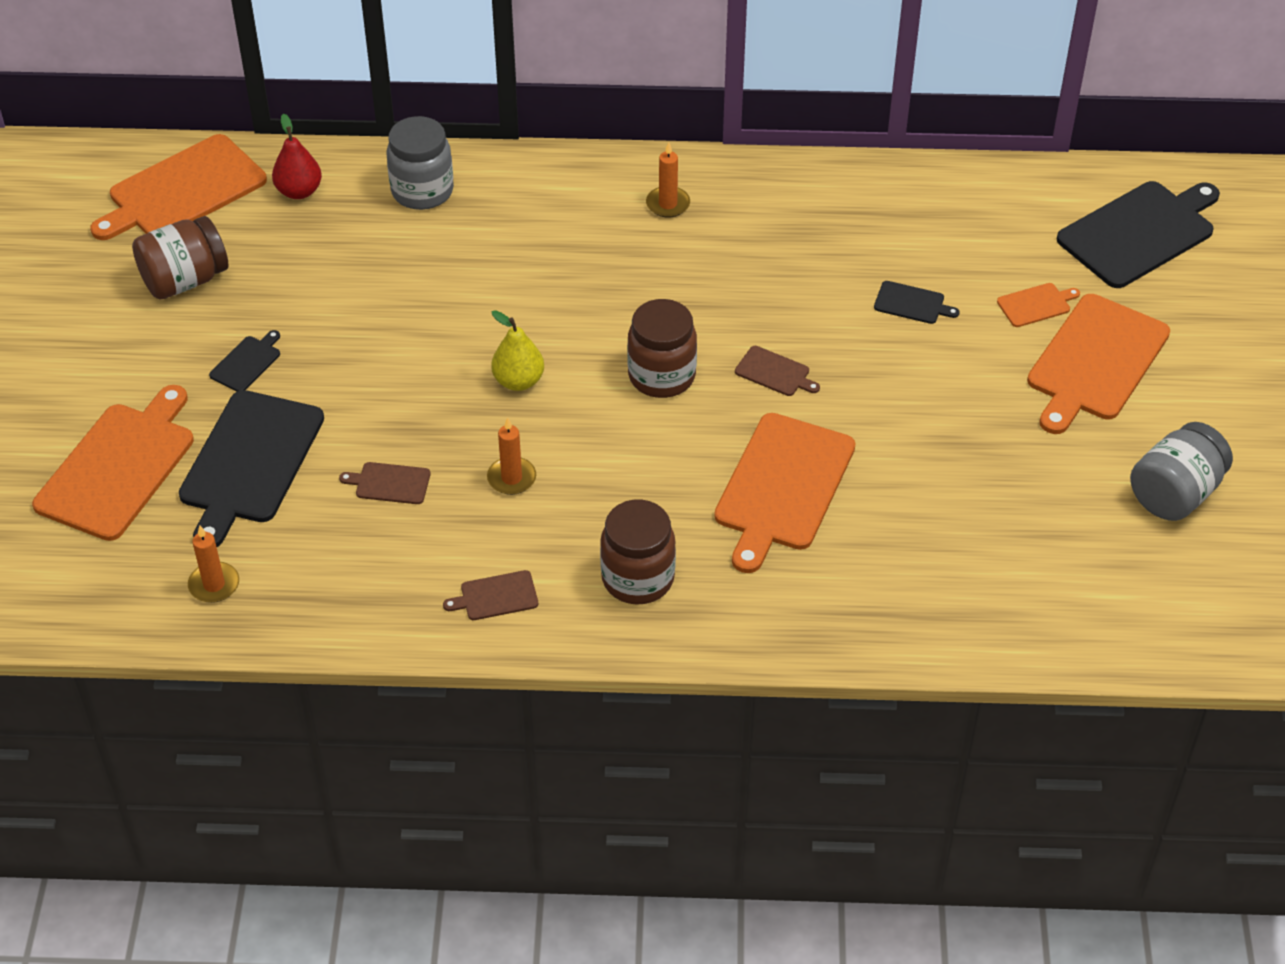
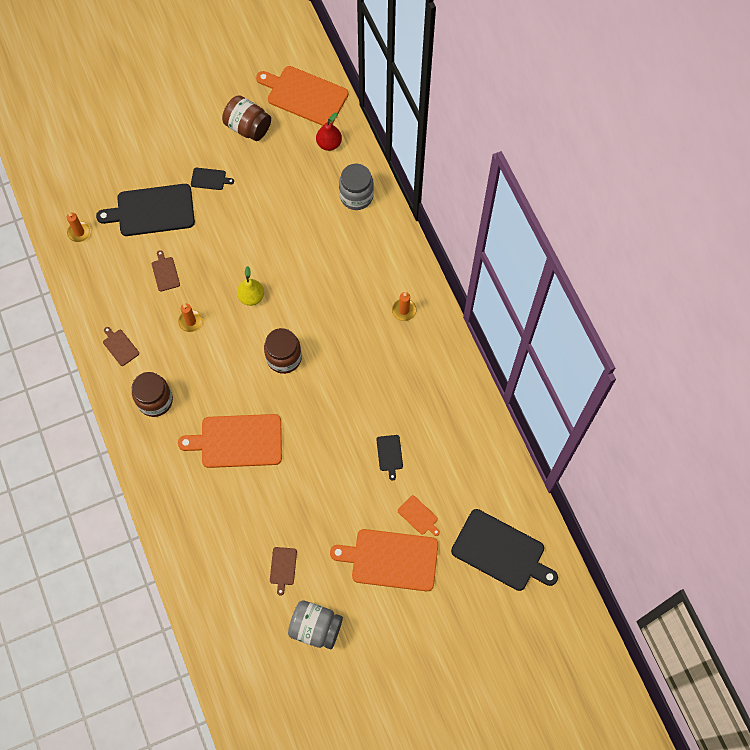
camera: 65 degrees right, 20 degrees up
orange cutting board [32,385,194,541] -> none
brown cutting board [735,346,820,396] -> brown cutting board moved to [270,547,297,596]

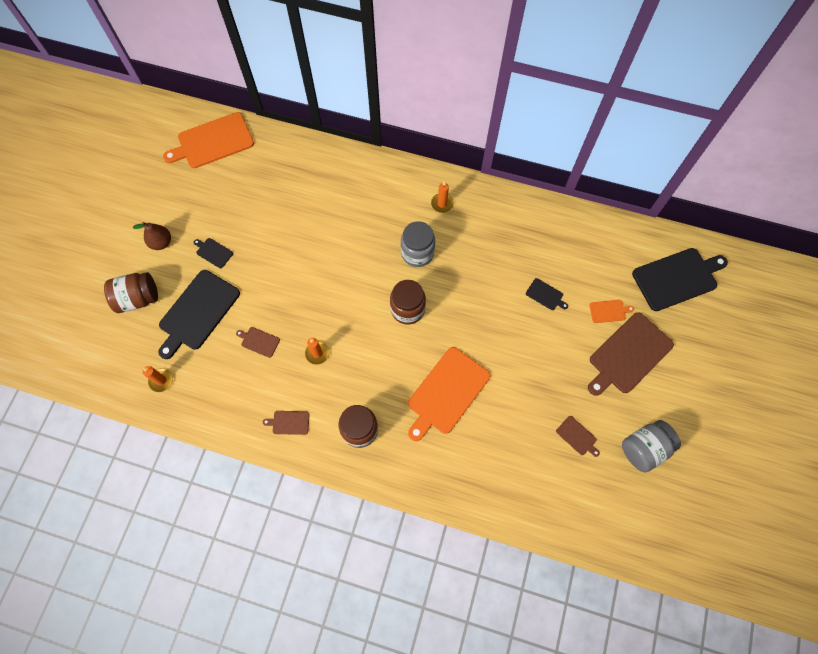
camera: 50 degrees left, 0 degrees up
black cutting board [191,168,234,190] -> black cutting board turned 105 degrees counterclockwise [194,238,233,268]
brown jar [222,95,271,141] -> brown jar moved to [104,272,158,313]
yellow pear [237,266,264,306] -> none
red pear [316,113,342,151] -> none
orange cutting board [330,529,438,591] -> brown cutting board [588,312,674,396]
grey jar [339,164,374,210] -> grey jar moved to [401,221,435,267]
none -> brown pear [133,222,171,250]

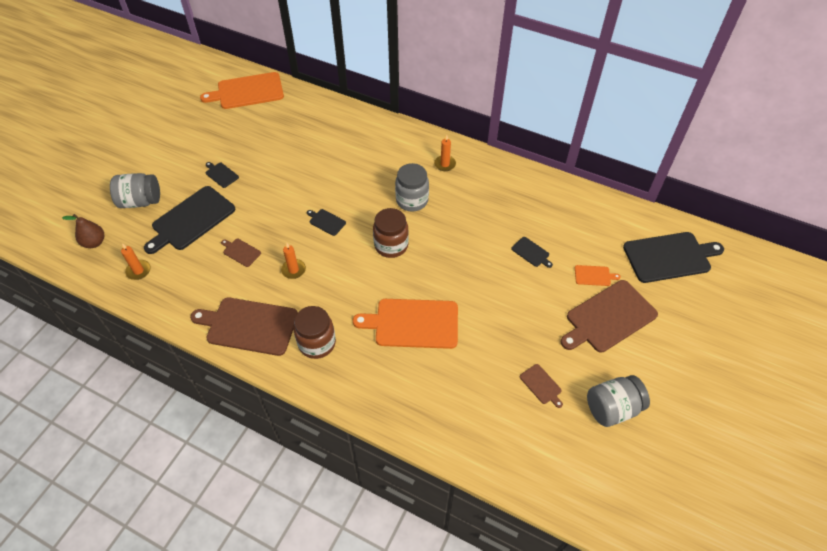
camera: 10 degrees right, 15 degrees down
brown jar [104,272,158,313] -> grey jar [110,173,160,208]
brown pear [133,222,171,250] -> brown pear moved to [62,214,104,248]
brown cutting board [263,411,310,435] -> brown cutting board [190,297,298,356], size x2.24
orange cutting board [408,347,490,441] -> orange cutting board turned 45 degrees clockwise [353,299,458,349]
none -> black cutting board [307,209,346,236]

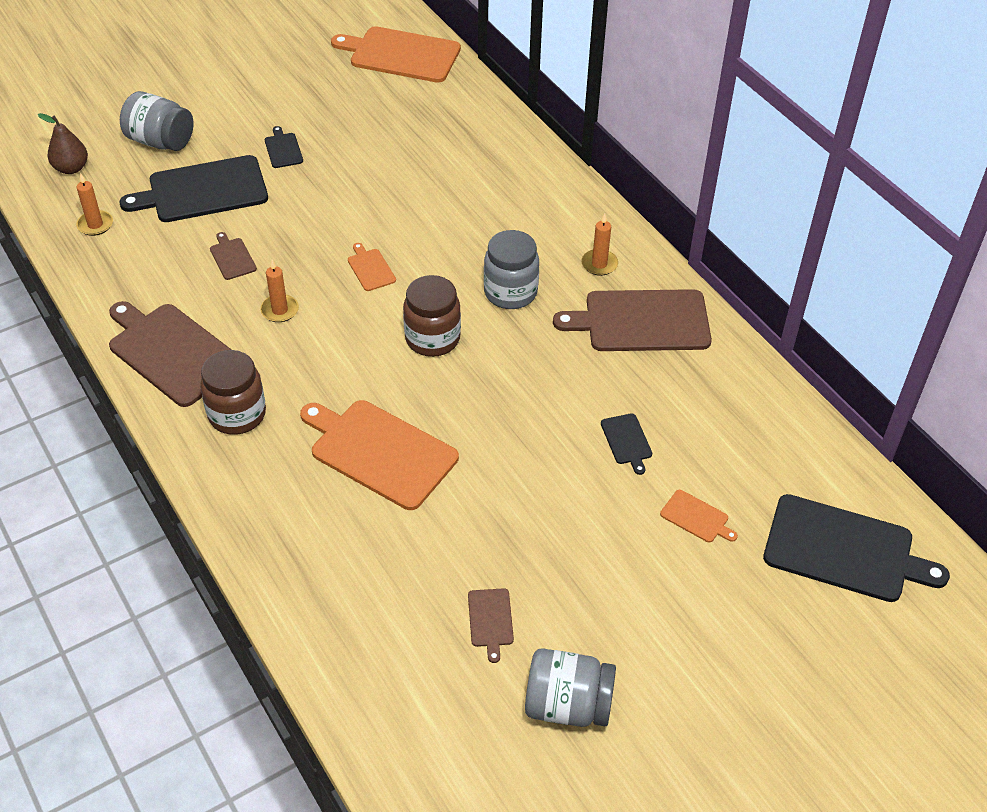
camera: 30 degrees right, 5 degrees down
black cutting board [307,209,346,236] -> orange cutting board [348,243,396,291]
brown cutting board [560,280,658,352] -> brown cutting board moved to [553,289,712,351]

